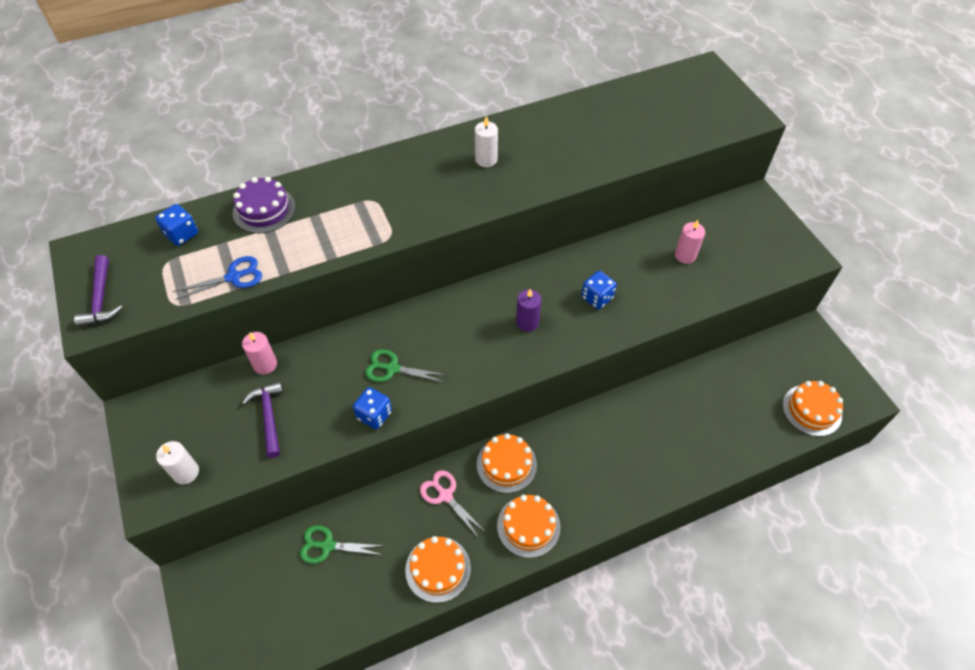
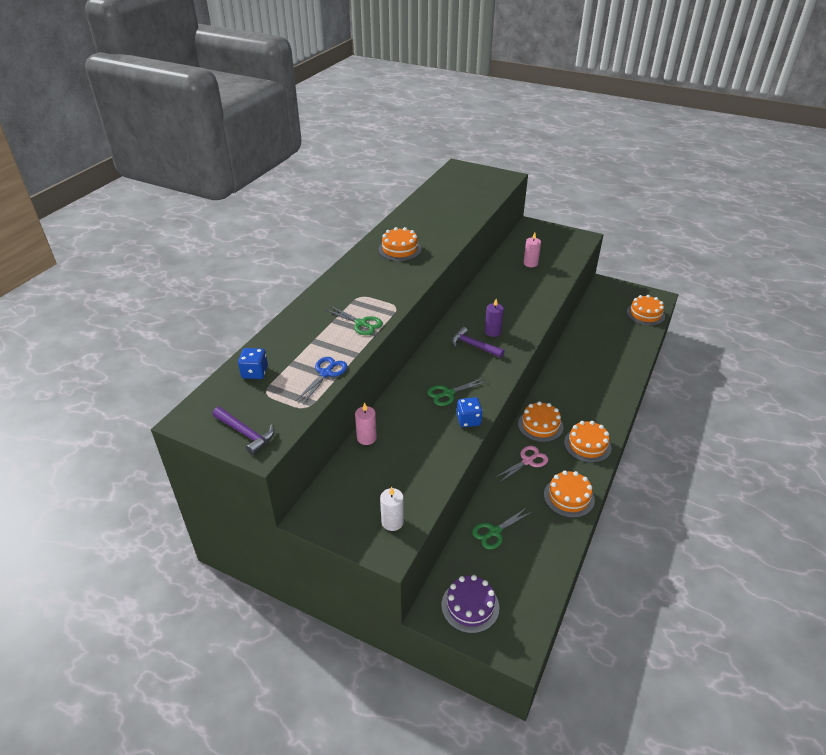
camera: 40 degrees left, 15 degrees down
purple cake [233,177,296,233] -> purple cake moved to [442,575,500,633]
purple hammer [242,381,284,458] -> purple hammer moved to [452,327,505,358]
pink scissors [420,470,484,538] -> pink scissors turned 135 degrees clockwise [494,446,548,483]
white candle [475,116,498,167] -> orange cake [378,227,421,261]
blue dice [581,271,617,309] -> none
none -> green scissors [326,306,383,335]

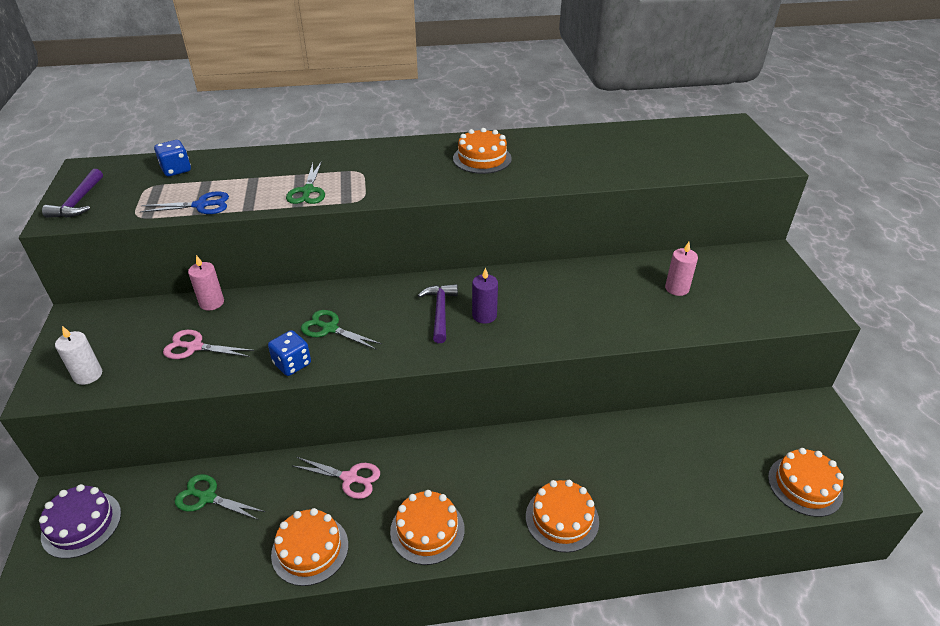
camera: 55 degrees right, 0 degrees up
orange cake [518,401,563,442] -> orange cake moved to [526,480,599,553]
none -> pink scissors [163,330,254,359]

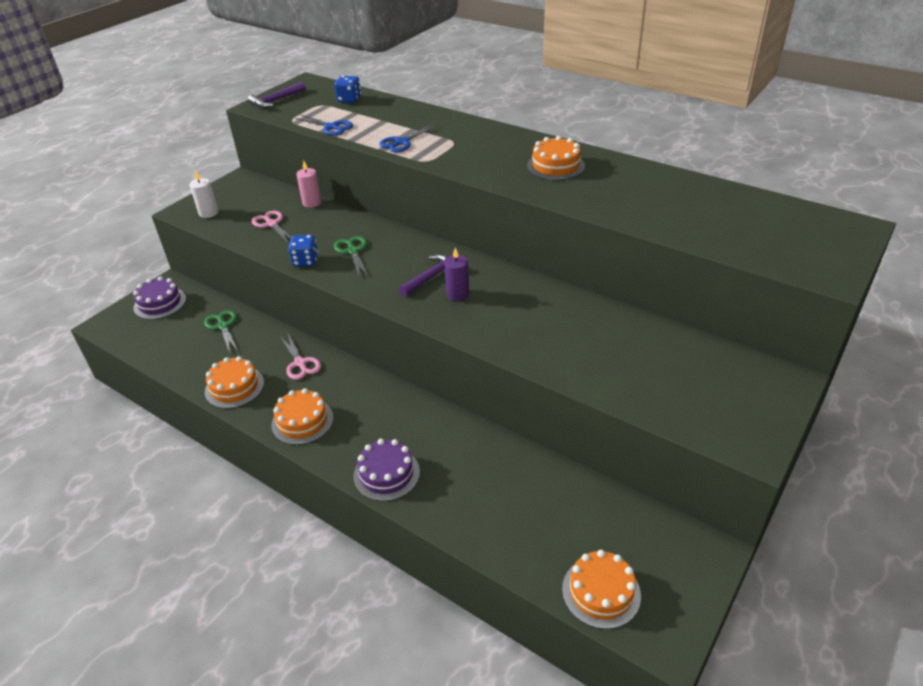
camera: 45 degrees right, 0 degrees up
green scissors [286,161,325,204] -> blue scissors [379,124,439,152]
orange cake [526,480,599,553] -> purple cake [353,439,420,501]
pink candle [665,242,698,296] -> none

